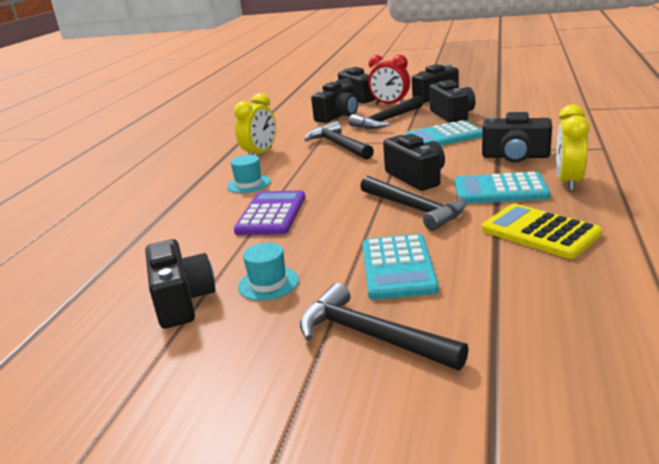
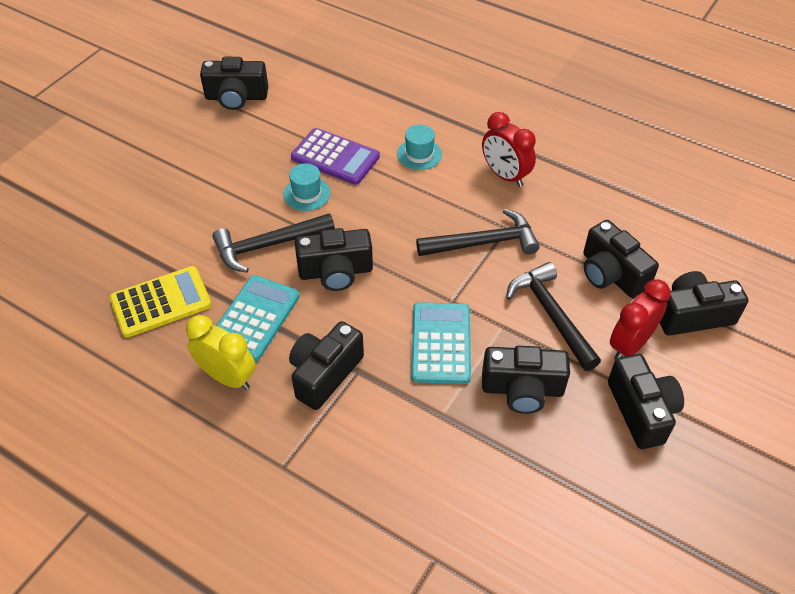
camera: 105 degrees right, 25 degrees up
yellow clock [234,93,276,155] -> red clock [482,112,536,187]
turquoise hat [238,243,299,301] -> turquoise hat moved to [283,163,330,211]
black hammer [300,283,469,370] -> none
turquoise calculator [362,234,439,300] -> none

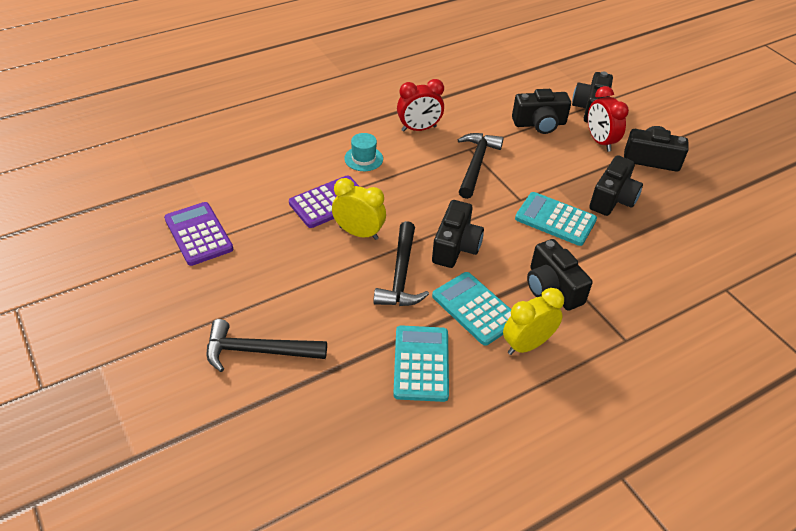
camera: 65 degrees left, 5 degrees down
yellow calculator [110,266,212,338] -> turquoise calculator [393,325,449,402]
black camera [200,57,268,110] -> purple calculator [164,202,233,266]
turquoise hat [283,163,330,211] -> yellow clock [332,178,386,240]
black hammer [506,262,601,371] -> black hammer moved to [207,319,327,372]

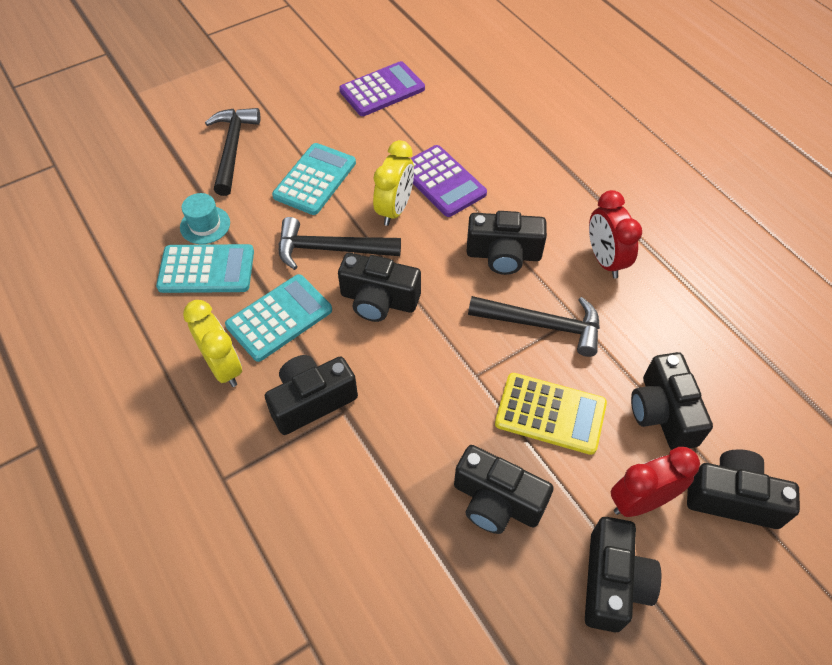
camera: 90 degrees right, 10 degrees up
turquoise hat [344,133,383,171] -> turquoise hat moved to [180,193,230,244]
turquoise calculator [515,192,597,246] -> turquoise calculator moved to [272,143,356,215]
none -> black camera [467,211,547,275]
none -> yellow calculator [495,373,607,455]

